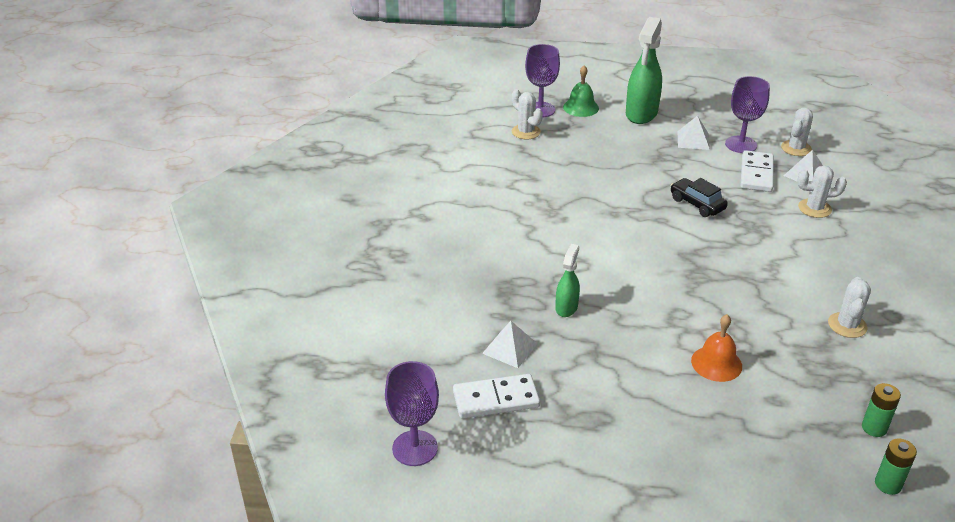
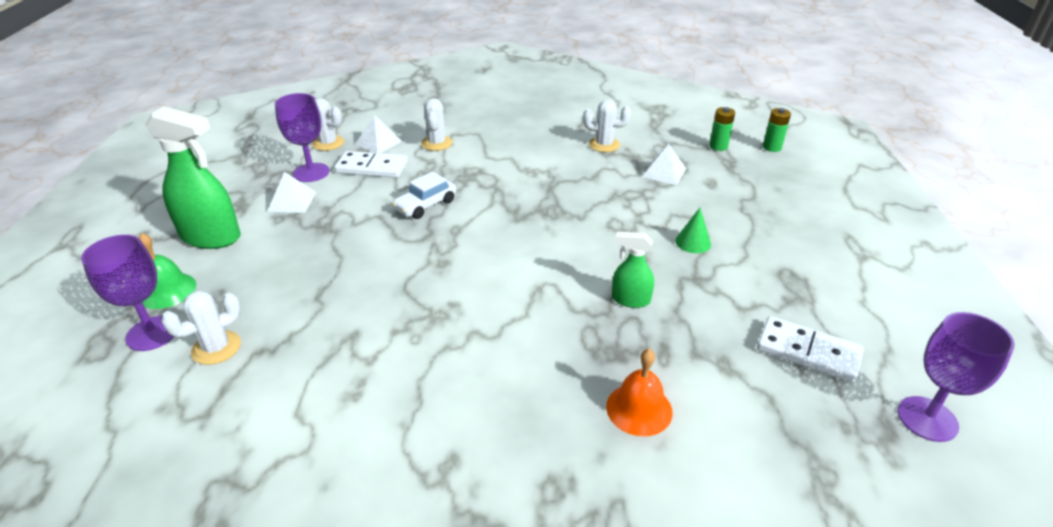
camera: 95 degrees left, 0 degrees up
white domino [453,374,540,419] -> white domino turned 45 degrees counterclockwise [757,316,864,383]
white pyramid [482,321,538,368] -> white pyramid moved to [642,144,686,185]
black car [670,178,728,217] -> white car [392,172,456,219]
orange bell [691,314,742,382] -> orange bell moved to [606,349,673,437]
none -> green cone [675,208,711,253]

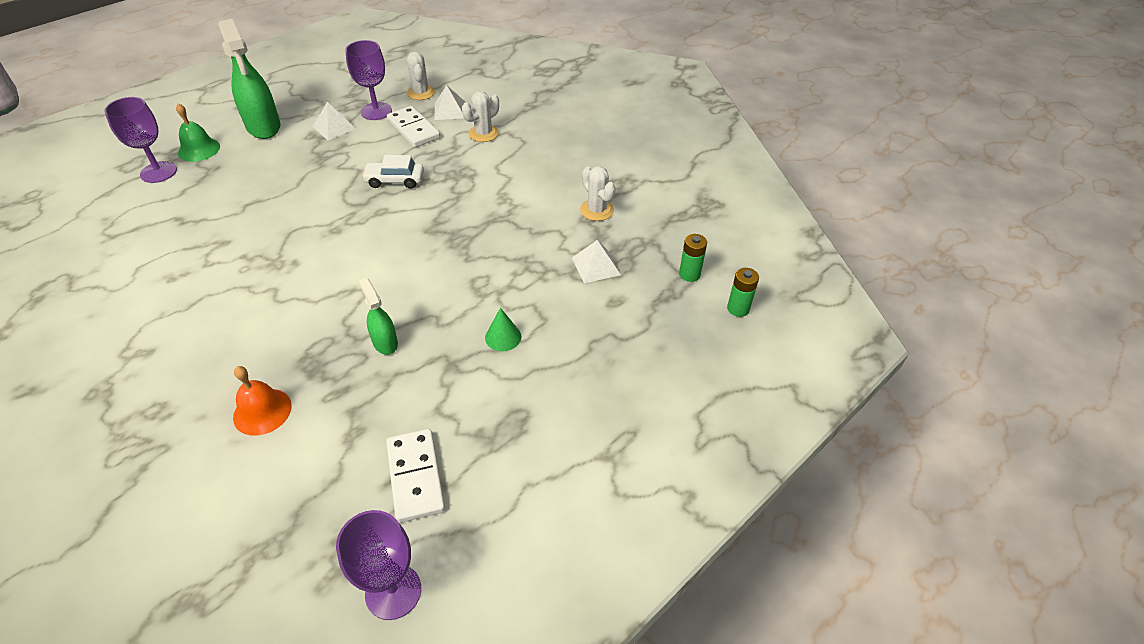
camera: 45 degrees right, 10 degrees up
white cactus [161,291,241,365] -> none

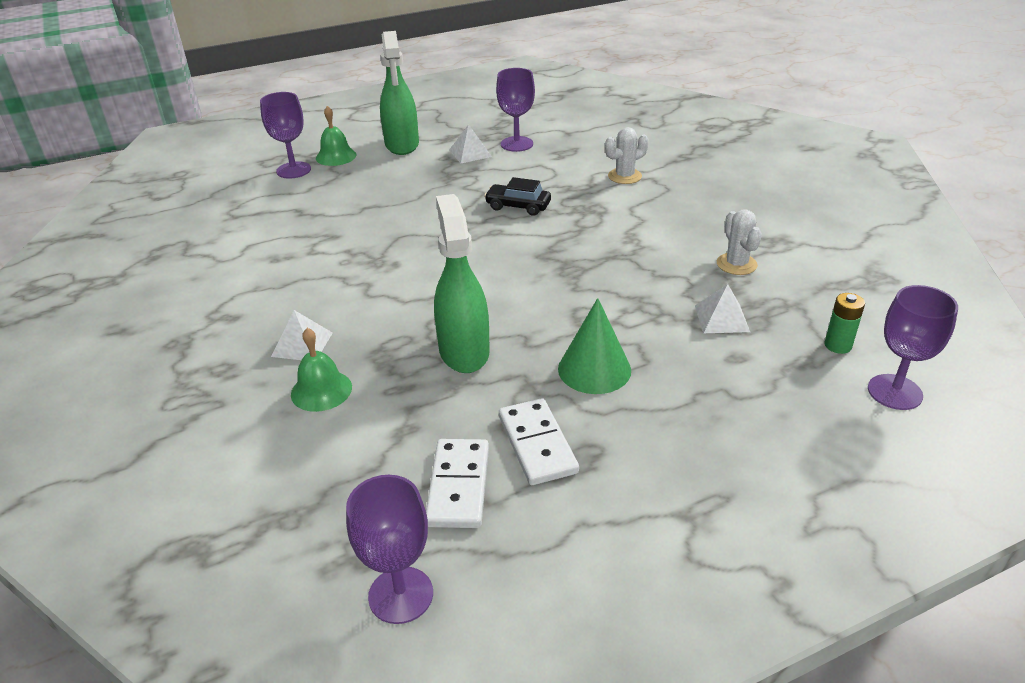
camera: 20 degrees right, 10 degrees down
orange bell [233,366,292,436] -> green bell [291,328,352,412]
green spray bottle [359,278,398,355] -> green spray bottle [434,194,490,373], size x1.88
white car [362,155,424,189] -> black car [484,177,551,216]
white domino [387,106,440,147] -> white domino moved to [499,398,579,485]
white cactus [407,51,435,100] -> none
white pyramid [435,85,465,120] -> white pyramid moved to [271,310,332,360]
green cone [485,308,521,351] -> green cone [558,298,631,394], size x1.72
green battery [727,268,759,317] -> purple goblet [868,285,958,410]

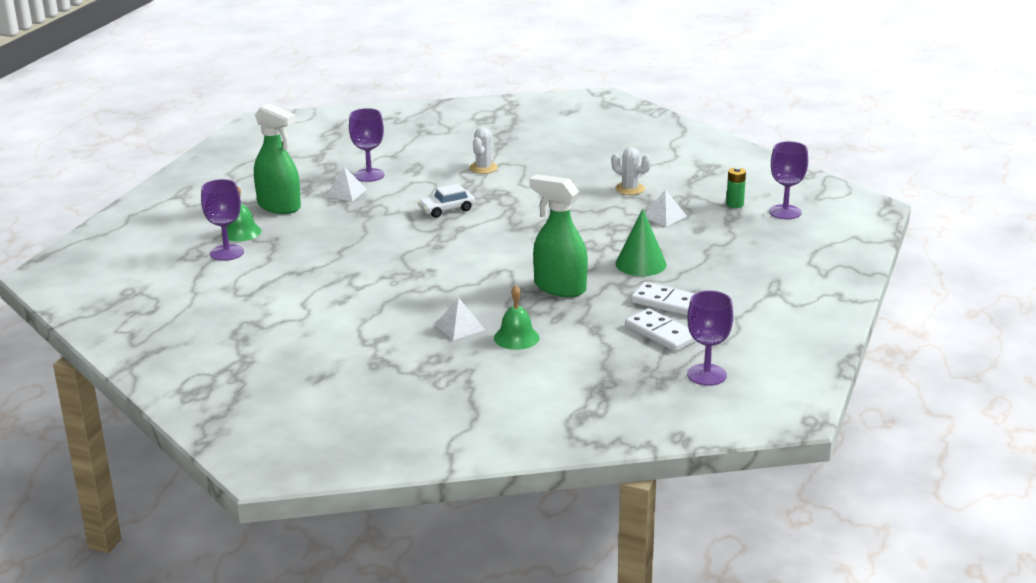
camera: 45 degrees left, 10 degrees down
black car [484,177,551,216] -> white car [418,184,475,218]

